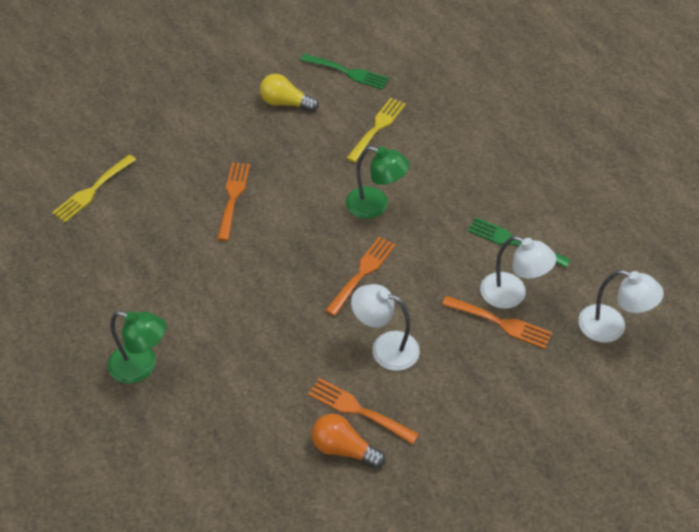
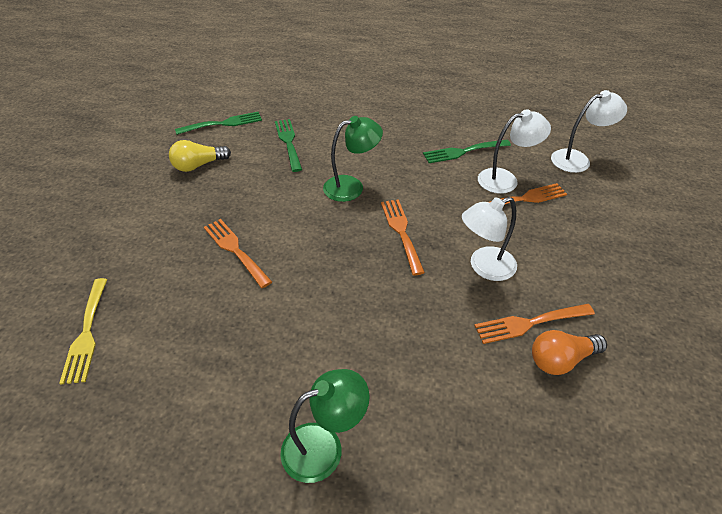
camera: 45 degrees left, 5 degrees down
yellow fork [346,98,406,163] -> green fork [275,119,302,172]

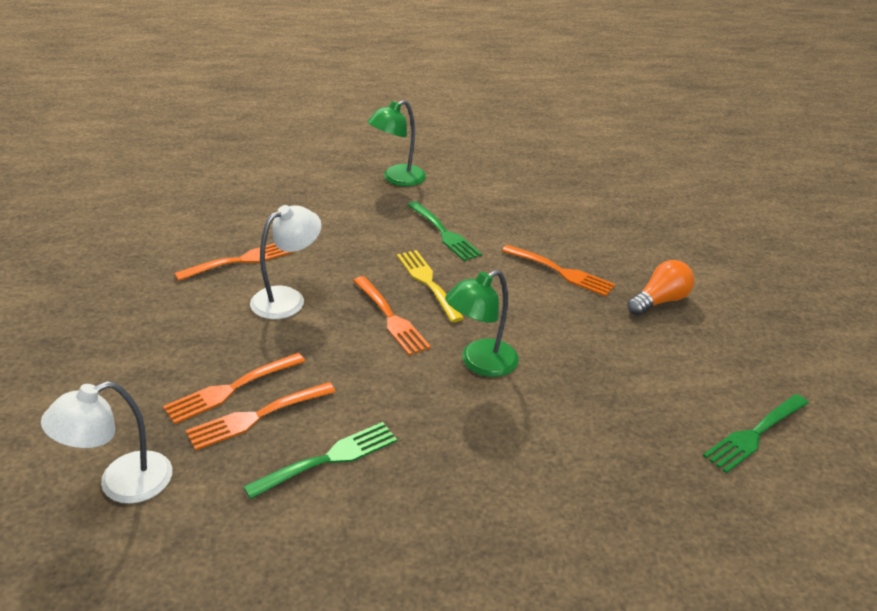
camera: 160 degrees right, 10 degrees down
yellow fork [59,278,107,385] -> yellow fork moved to [397,250,464,322]
yellow light bulb [169,140,231,172] -> none
green fork [275,119,302,172] -> green fork moved to [407,201,482,261]
white lamp [478,109,551,194] -> orange fork [186,382,336,451]
orange light bulb [532,330,607,375] -> orange light bulb moved to [627,260,694,316]

